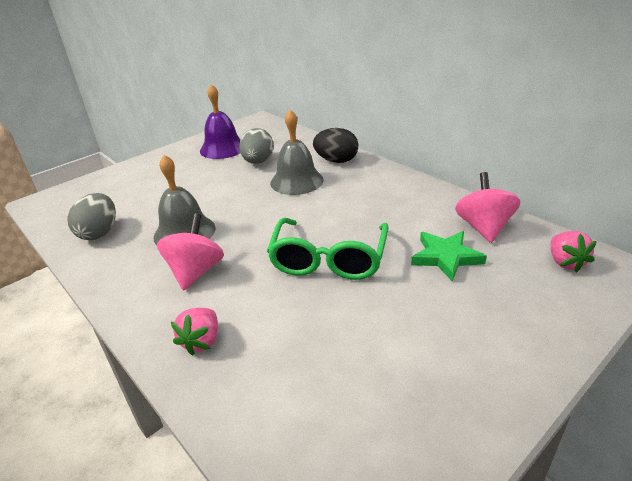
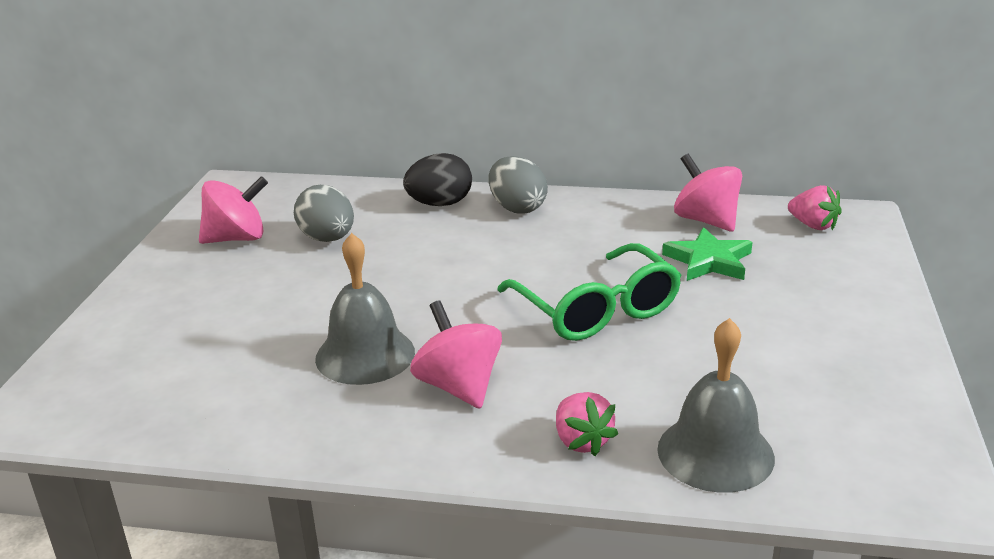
camera: 40 degrees left, 5 degrees down
grey egg [67,193,116,240] -> grey egg moved to [489,156,548,214]
purple bell [200,84,241,159] -> pink spinning top [199,176,268,244]
grey bell [270,109,324,195] -> grey bell moved to [657,318,775,493]

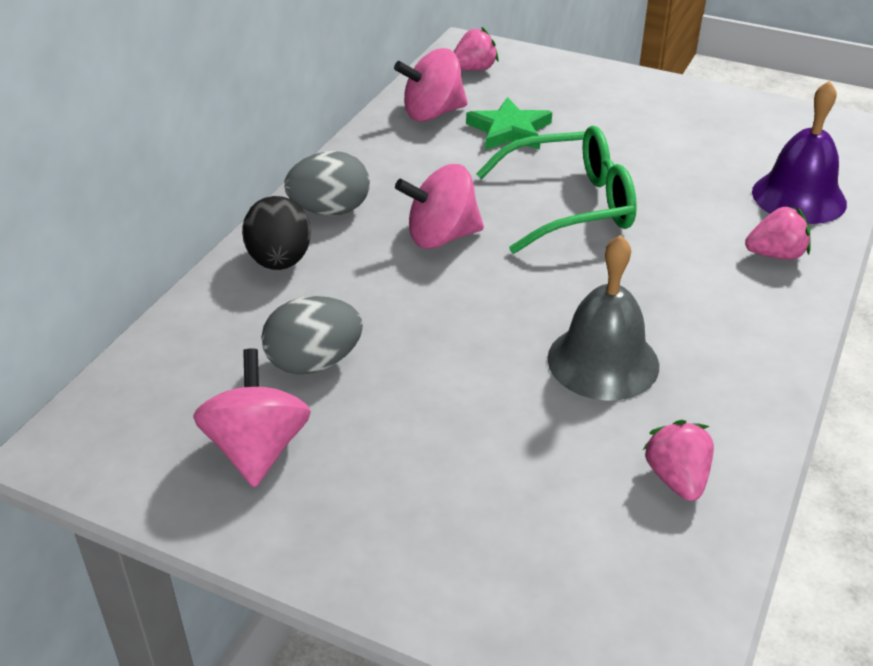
camera: 75 degrees left, 10 degrees up
pink spinning top [410,300,502,409] -> pink spinning top moved to [395,164,484,249]
grey bell [657,318,775,493] -> purple bell [752,81,847,224]
none -> pink strawberry [643,420,714,501]

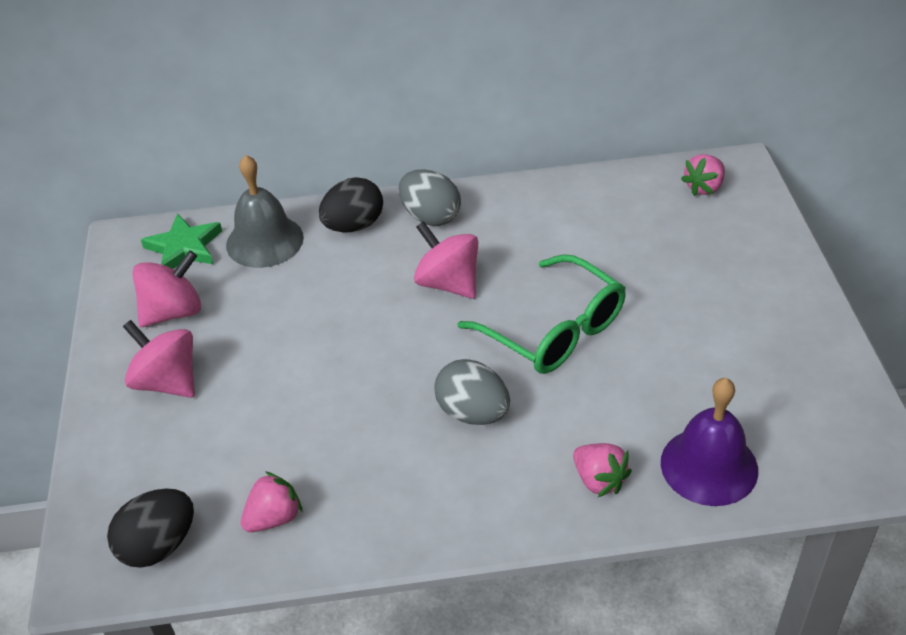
camera: 60 degrees right, 5 degrees up
grey egg [261,296,363,374] -> grey egg moved to [434,359,510,425]
pink spinning top [394,48,468,121] -> pink spinning top moved to [123,320,195,398]
pink strawberry [454,27,498,71] -> pink strawberry turned 105 degrees clockwise [681,154,725,196]
green star [466,97,552,150] -> green star moved to [141,213,222,269]
grey bell [547,235,659,401] -> grey bell moved to [226,155,304,268]
none -> black egg [107,489,194,568]

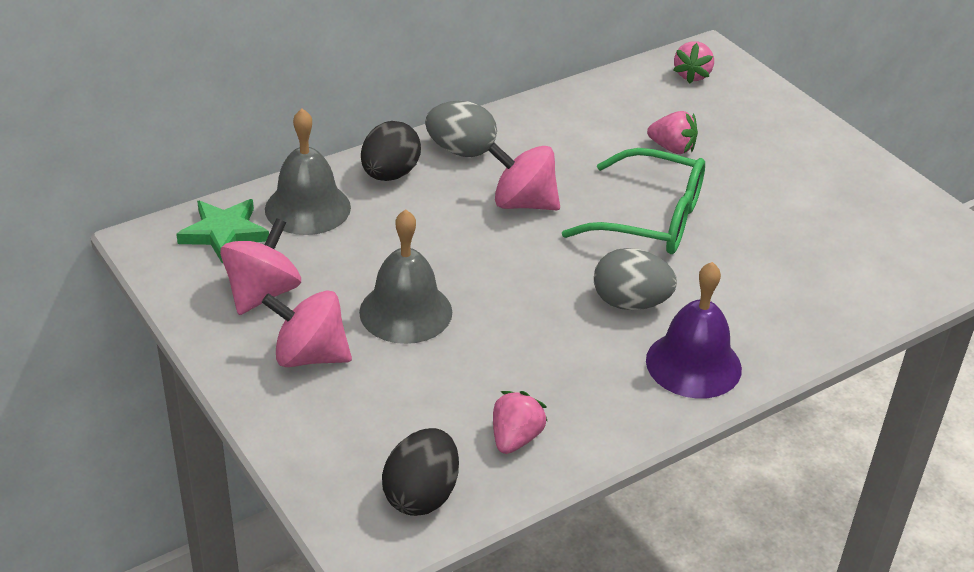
camera: 30 degrees left, 5 degrees down
pink strawberry [573,443,632,497] -> pink strawberry moved to [647,111,698,154]
purple bell [661,378,758,506] -> purple bell moved to [646,262,742,399]
none -> grey bell [359,209,452,344]

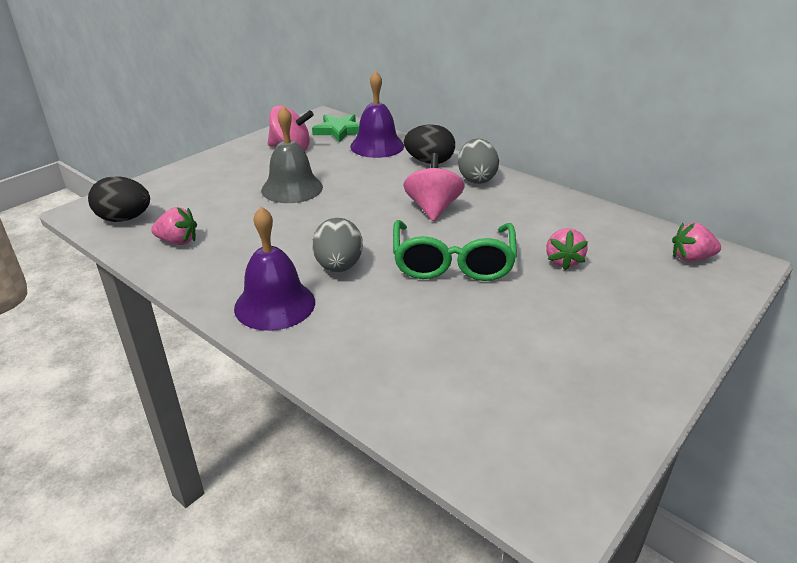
camera: 75 degrees right, 5 degrees down
pink spinning top [262,290,352,367] -> none
grey bell [265,108,351,235] -> purple bell [350,71,404,158]

